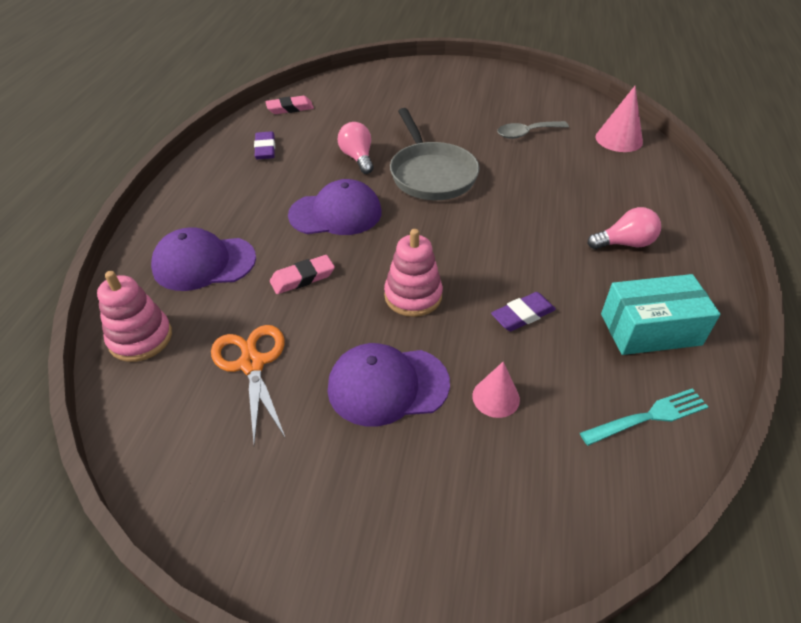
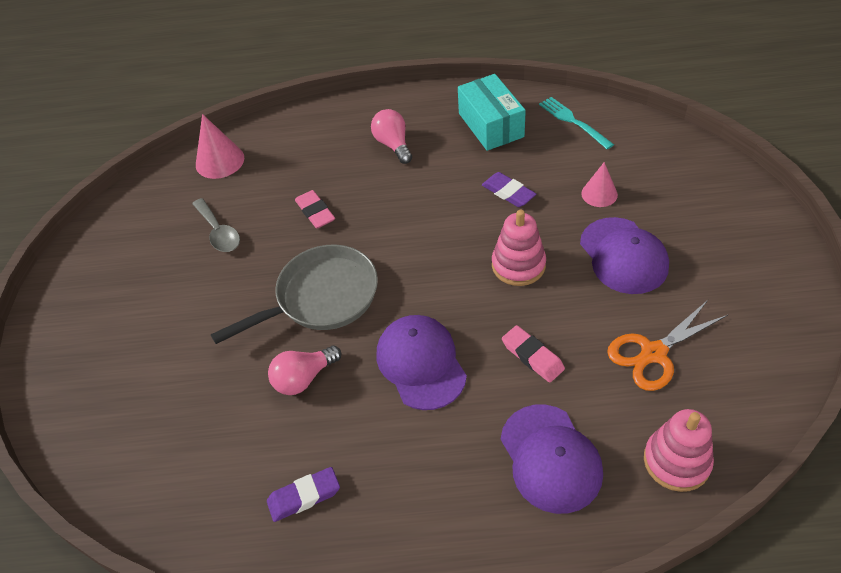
camera: 100 degrees left, 5 degrees up
pink eraser [265,96,314,114] -> pink eraser moved to [295,190,335,228]

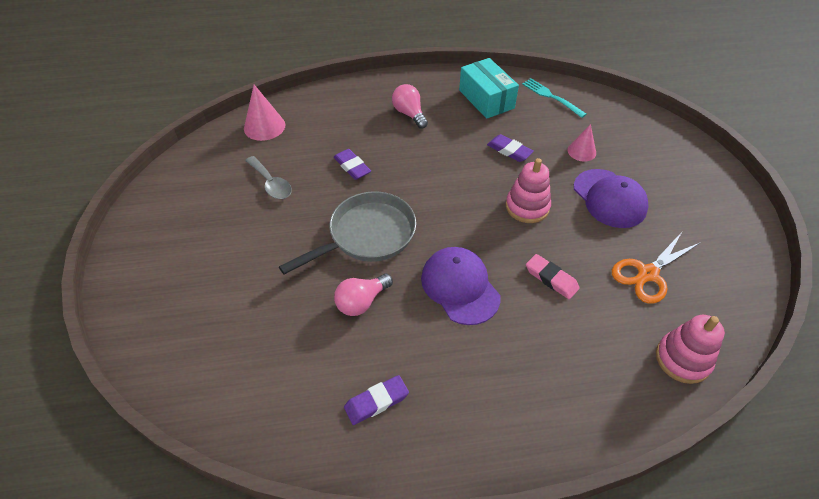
camera: 10 degrees left, 0 degrees up
pink eraser [295,190,335,228] -> purple eraser [334,149,371,180]
purple cap [501,404,603,514] -> none

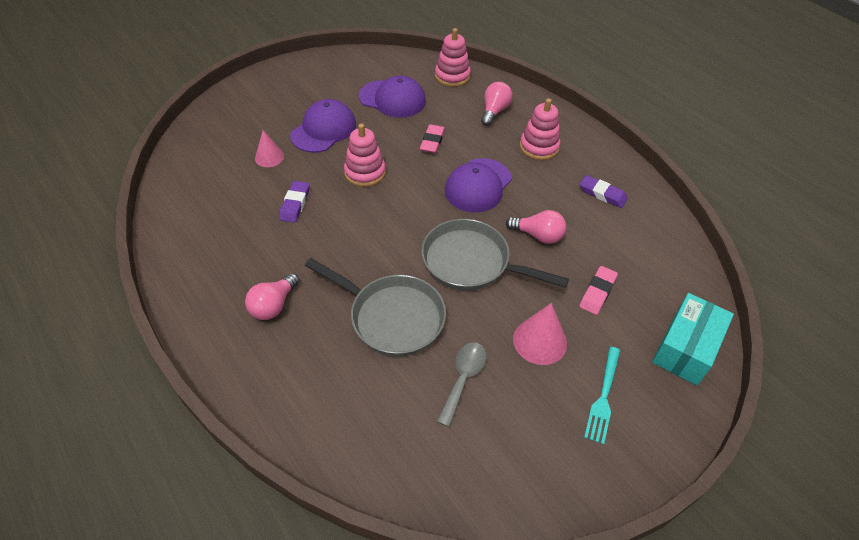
camera: 120 degrees left, 0 degrees up
pink cone [244,85,285,141] -> pink cone moved to [513,303,567,365]
purple eraser [334,149,371,180] -> grey pan [305,258,446,357]
turquoise box [459,58,519,119] -> turquoise box moved to [652,293,734,385]
turquoise fork [522,78,586,118] -> turquoise fork moved to [584,347,620,445]
orange scissors [612,232,701,304] -> purple cap [359,76,426,118]
none -> pink light bulb [481,82,512,126]
none -> pink stacking toy [520,98,561,160]
none -> pink eraser [579,266,618,315]

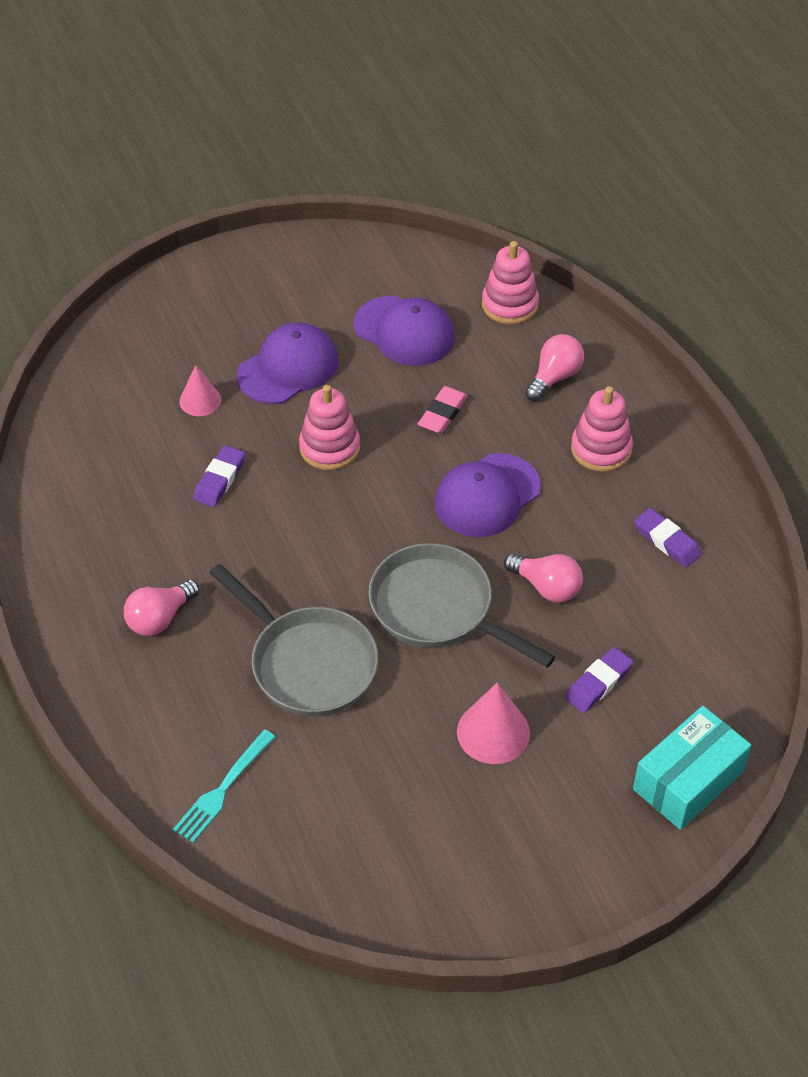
camera: 15 degrees right, 0 degrees up
grey spoon [437,342,486,427] -> none
pink eraser [579,266,618,315] -> purple eraser [565,647,633,713]
turquoise fork [584,347,620,445] -> turquoise fork moved to [173,729,275,843]

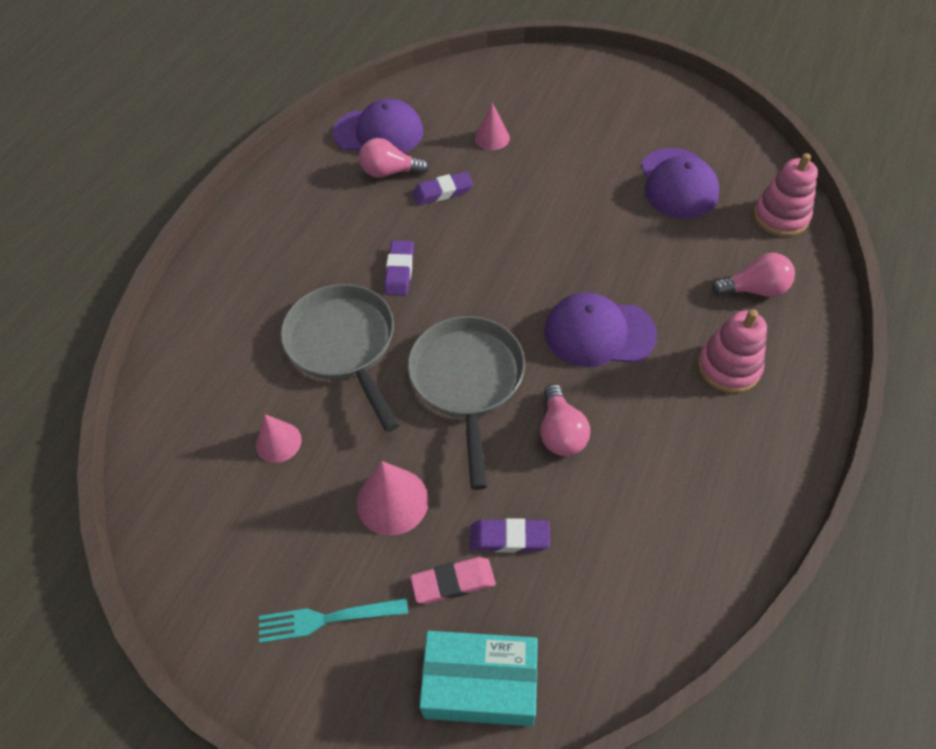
camera: 50 degrees right, 5 degrees up
pink light bulb [124,579,200,636] -> pink light bulb moved to [359,138,429,178]
turquoise fork [173,729,275,843] -> turquoise fork moved to [259,598,408,643]
grey pan [210,564,379,716] -> grey pan turned 150 degrees clockwise [280,284,399,432]
purple cap [237,322,339,404] -> purple cap moved to [333,99,423,153]
pink stacking toy [299,385,360,470] -> none
pink eraser [418,386,468,434] -> pink eraser moved to [410,557,496,604]
purple eraser [634,508,702,567] -> purple eraser moved to [384,240,414,296]
none -> pink cone [256,414,302,463]

